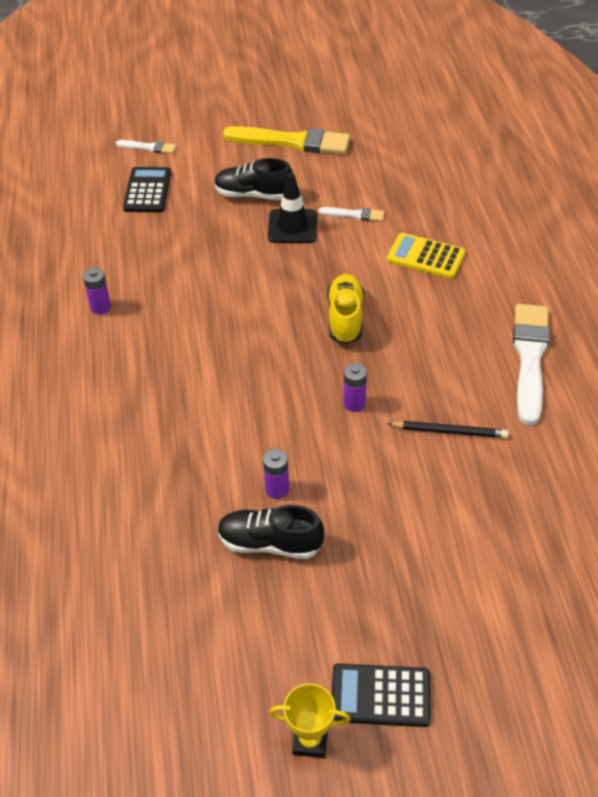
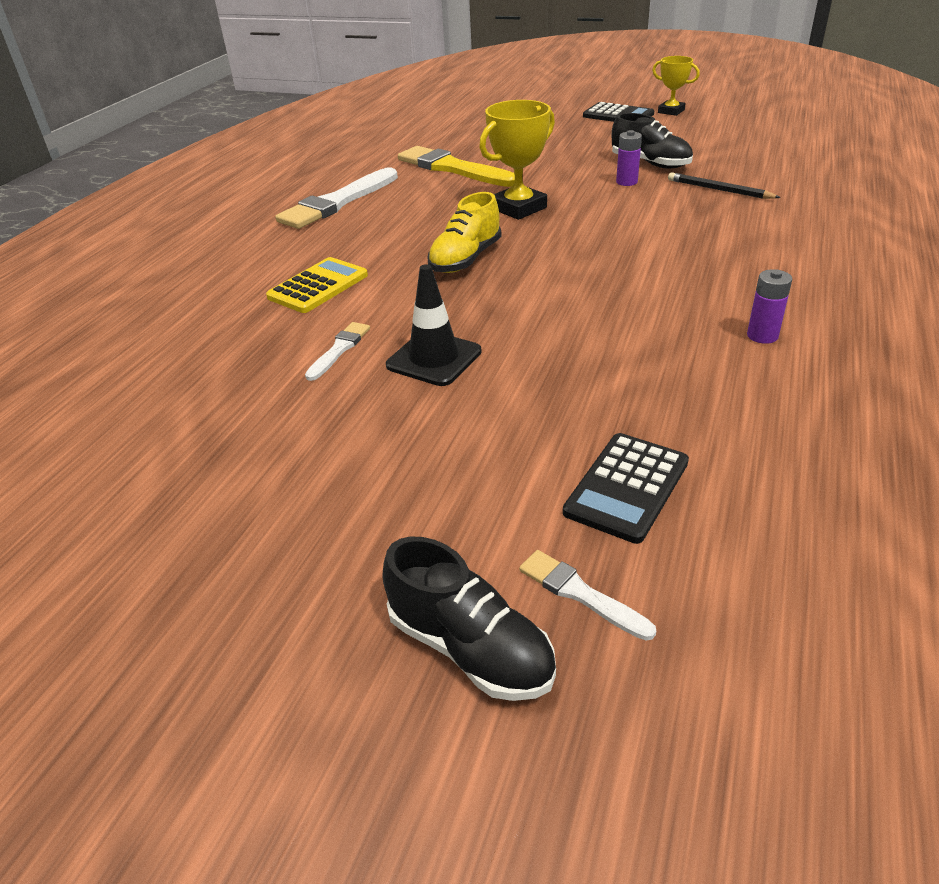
camera: 150 degrees left, 10 degrees down
black shoe [214,158,293,200] -> black shoe moved to [382,537,556,701]
yellow brush [223,126,350,154] -> yellow brush moved to [398,146,515,187]
white brush [318,207,384,222] -> white brush turned 75 degrees clockwise [305,322,370,381]
purple battery [343,363,367,412] -> yellow trophy [479,100,555,220]
yellow calculator [387,233,466,279] -> yellow calculator turned 105 degrees counterclockwise [266,257,368,313]
black pencil [387,421,509,438] -> black pencil moved to [668,172,781,199]

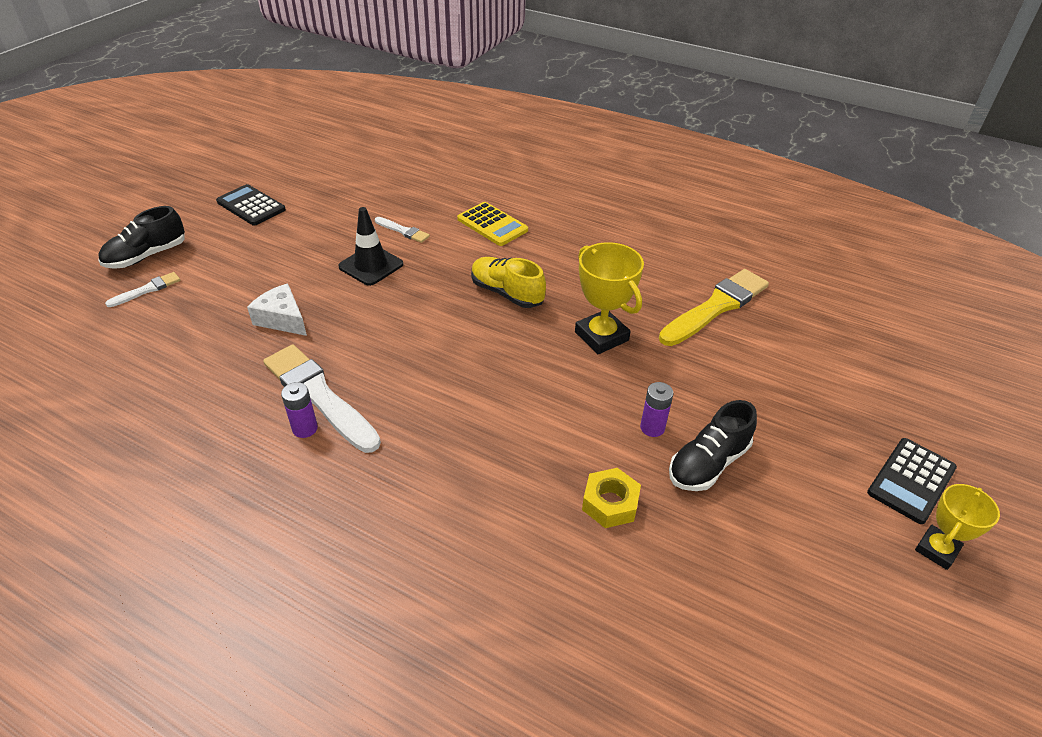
camera: 95 degrees right, 5 degrees up
white brush [275,167,398,229] -> white brush moved to [263,345,381,453]
black calculator [563,433,689,544] -> black calculator moved to [216,184,286,226]
black pencil [668,172,781,199] -> yellow nut [582,468,641,528]
none -> white cheese [247,284,307,336]

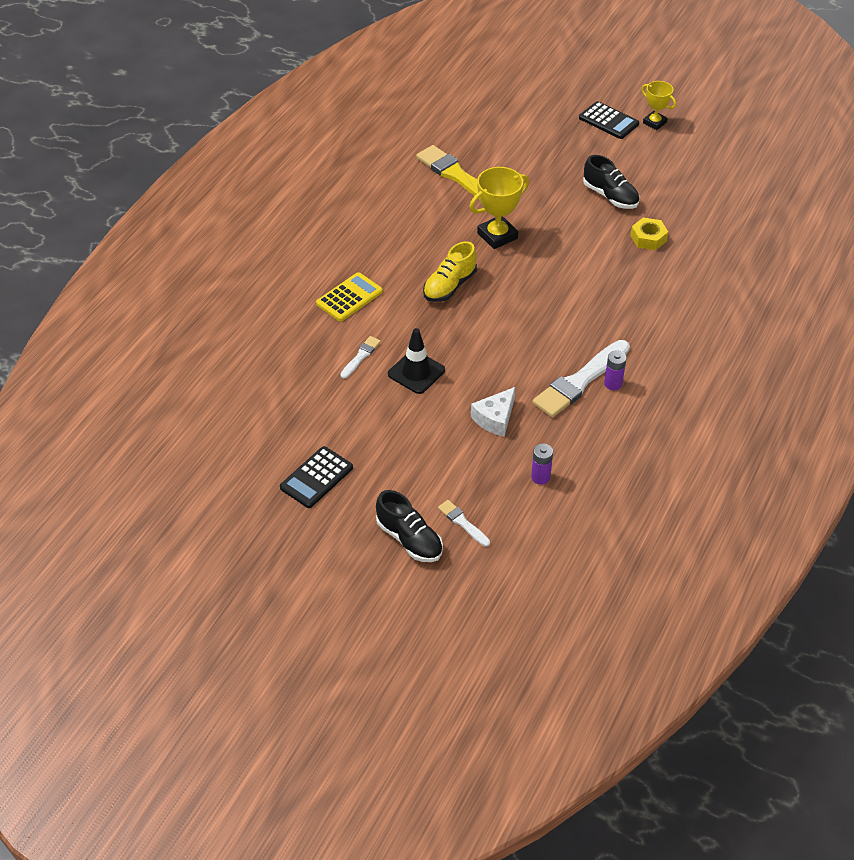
camera: 90 degrees left, 5 degrees up
purple battery [640,382,673,437] -> purple battery moved to [531,444,553,485]

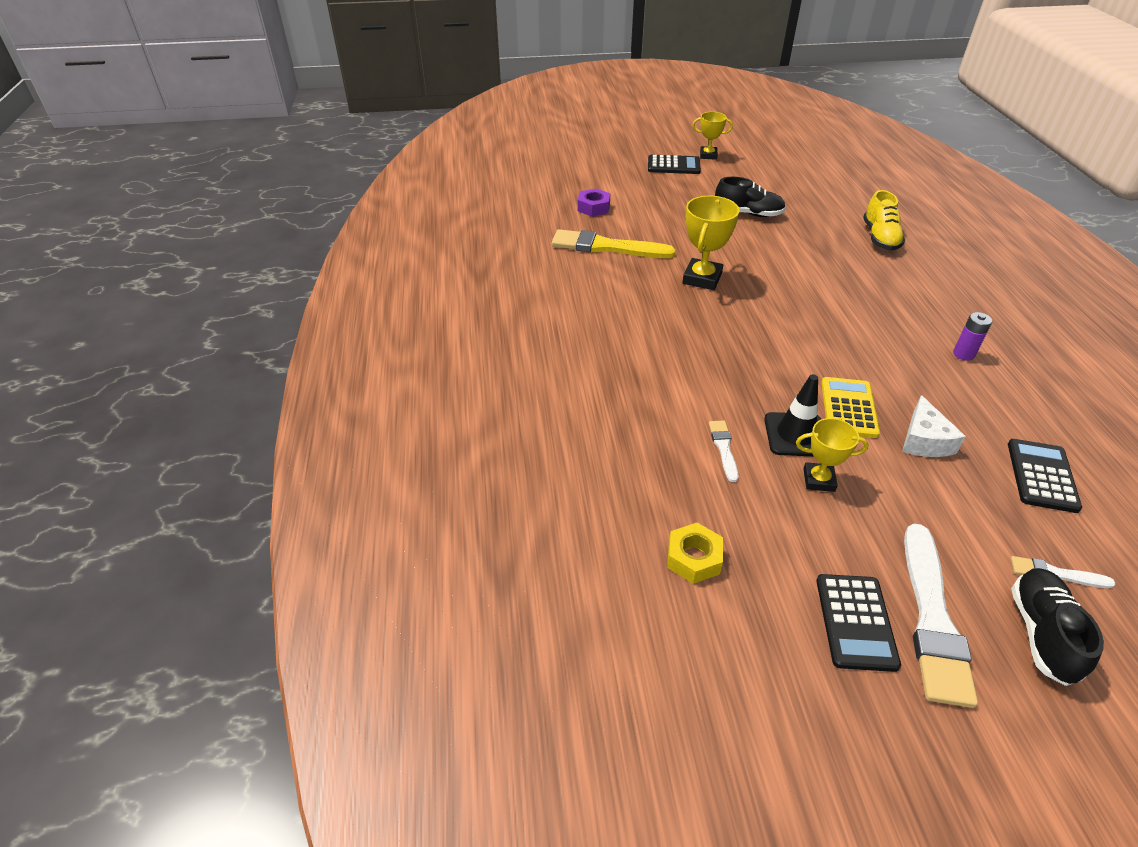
camera: 35 degrees left, 5 degrees down
yellow calculator [316,272,383,321] -> yellow calculator moved to [821,377,880,438]
black shoe [376,490,443,562] -> black shoe turned 90 degrees counterclockwise [1011,568,1104,686]
yellow shoe [423,241,477,302] -> yellow shoe moved to [863,190,905,251]
purple battery [531,444,553,485] -> black calculator [1008,439,1082,513]
white brush [533,340,630,417] -> white brush moved to [904,524,978,708]
yellow nut [631,217,668,250] -> yellow nut moved to [667,523,723,584]
none -> purple nut [578,188,610,217]
none -> yellow trophy [796,418,869,492]

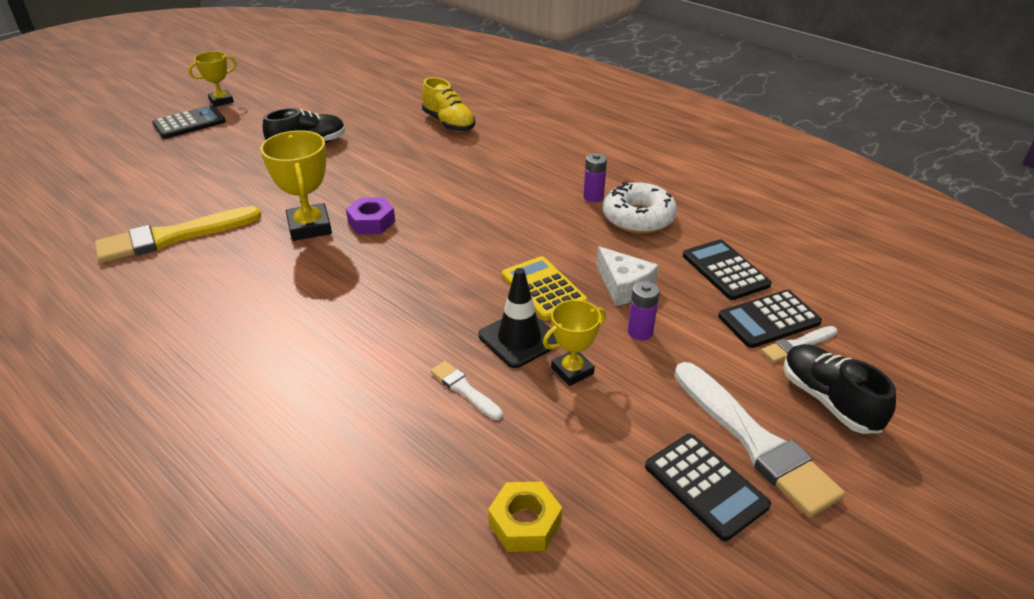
camera: 40 degrees left, 5 degrees down
purple nut [578,188,610,217] -> purple nut moved to [346,197,395,234]
none -> white donut [603,181,677,234]
none -> purple battery [628,281,660,341]
none -> black calculator [718,290,822,348]

